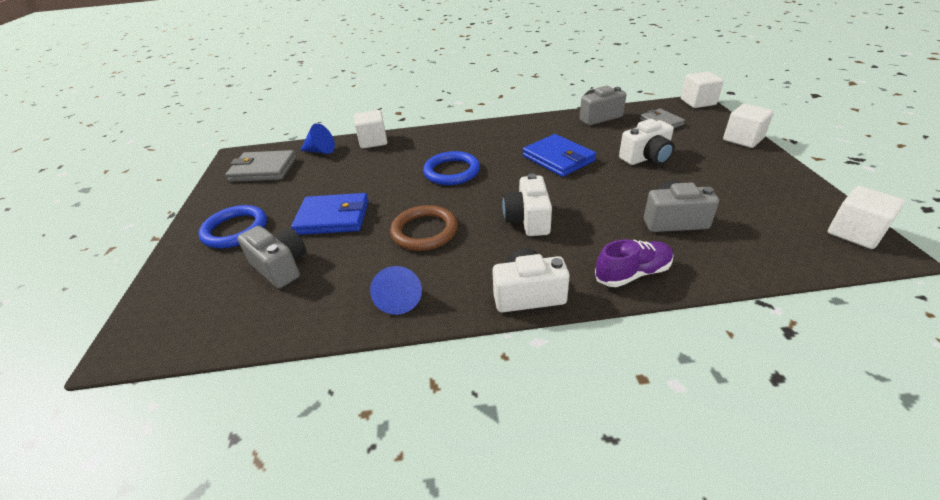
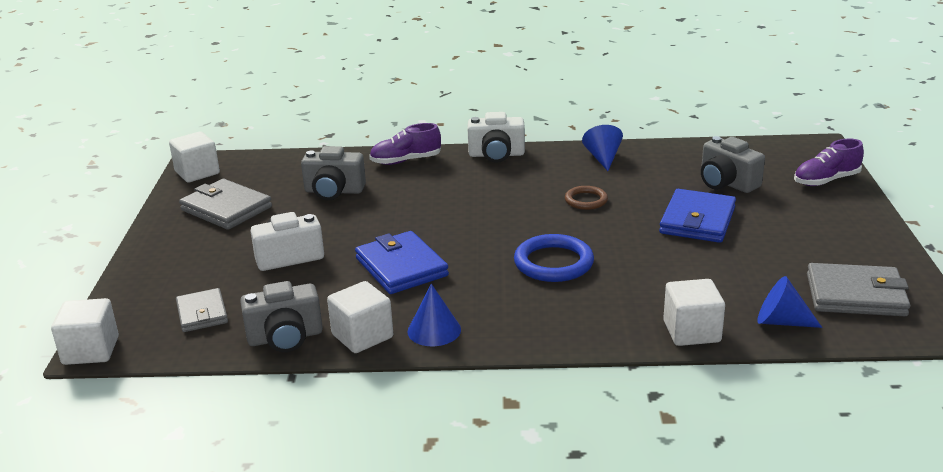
camera: 175 degrees left, 10 degrees down
blue ring [198,205,267,248] -> none
blue wallet [291,193,369,235] -> blue wallet turned 75 degrees counterclockwise [659,189,736,243]
brown ring [390,205,458,251] -> brown ring [565,186,608,210], size x0.60
white camera [503,173,552,236] -> none
white cube [723,104,774,148] -> white cube moved to [327,281,393,353]
none -> grey wallet [179,179,272,230]
none -> blue cone [408,284,461,346]
none -> purple shoe [794,139,864,186]

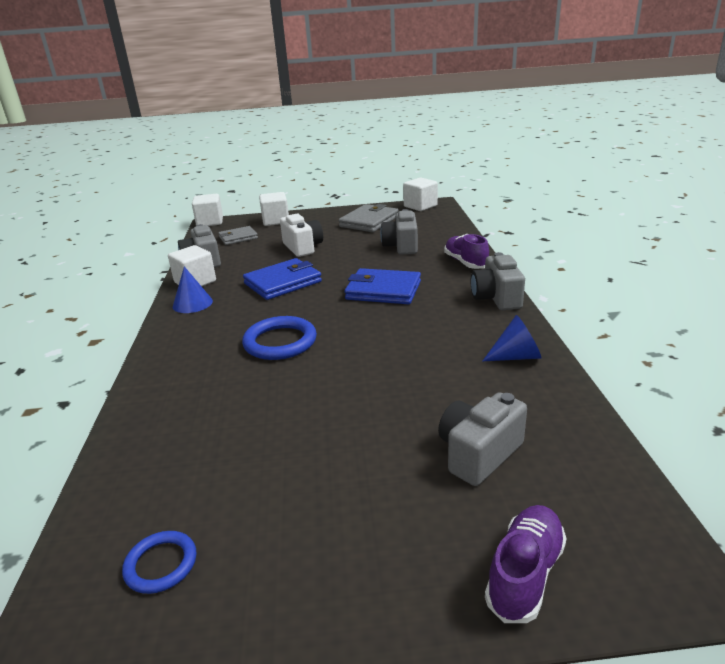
camera: 85 degrees right, 0 degrees up
white camera [467,112,525,163] -> grey camera [471,252,525,310]
brown ring [565,186,608,210] -> none
blue wallet [659,189,736,243] -> blue wallet moved to [344,268,421,304]
white cube [663,279,725,346] -> white cube moved to [259,192,289,226]
blue cone [757,276,822,328] -> none
purple shoe [794,139,864,186] -> purple shoe turned 60 degrees clockwise [485,505,567,623]
grey wallet [807,263,910,316] -> blue ring [122,531,196,594]

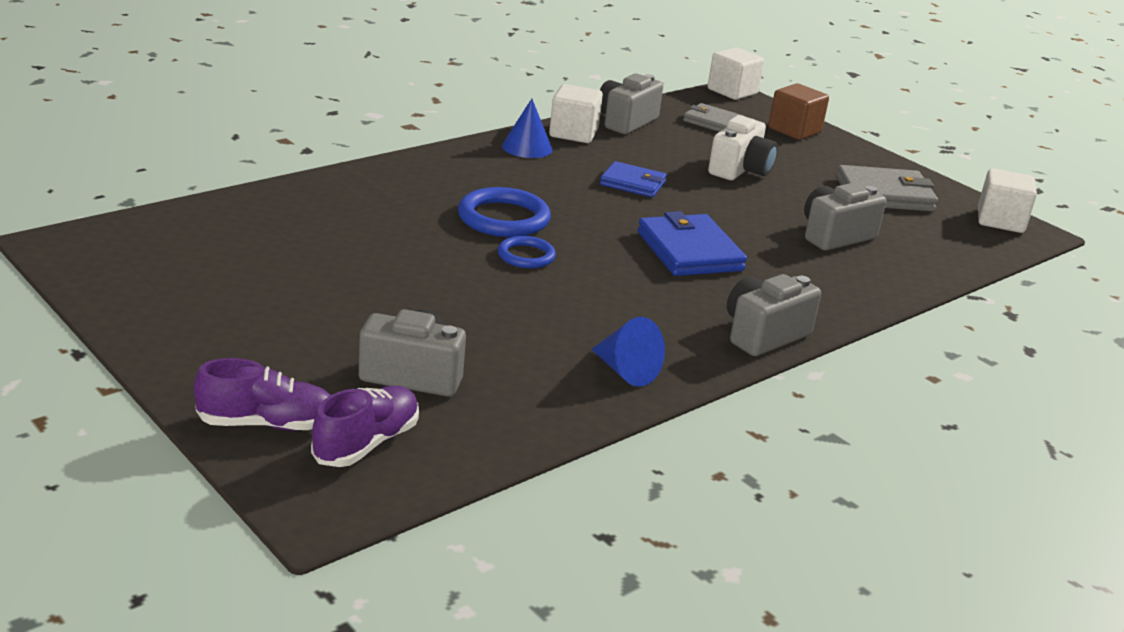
camera: 50 degrees right, 0 degrees up
blue ring [122,531,196,594] -> blue ring moved to [498,236,556,268]
blue wallet [243,258,322,300] -> blue wallet [600,161,667,197], size x0.64
white cube [259,192,289,226] -> brown cube [768,83,829,140]
purple shoe [444,234,489,269] -> purple shoe moved to [311,386,419,467]

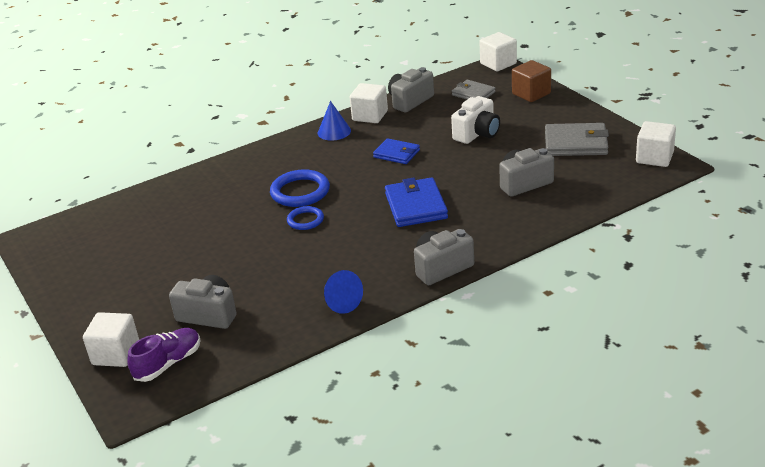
camera: 15 degrees right, 5 degrees up
purple shoe [194,358,331,431] -> white cube [83,312,139,367]

